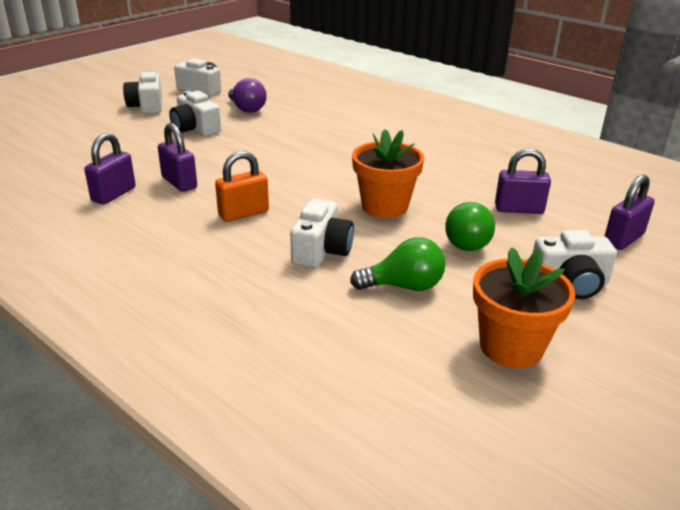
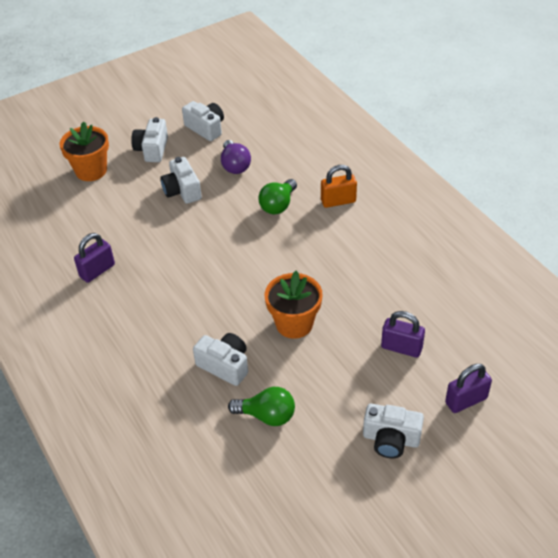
camera: 20 degrees right, 15 degrees up
purple padlock [158,123,197,192] -> none
orange padlock [215,151,269,222] -> orange padlock moved to [321,165,357,208]
white camera [290,199,354,268] -> white camera turned 90 degrees counterclockwise [193,333,248,386]
green light bulb [446,202,495,251] -> green light bulb moved to [258,179,297,214]
orange flower pot [473,247,575,368] -> orange flower pot moved to [59,121,109,181]

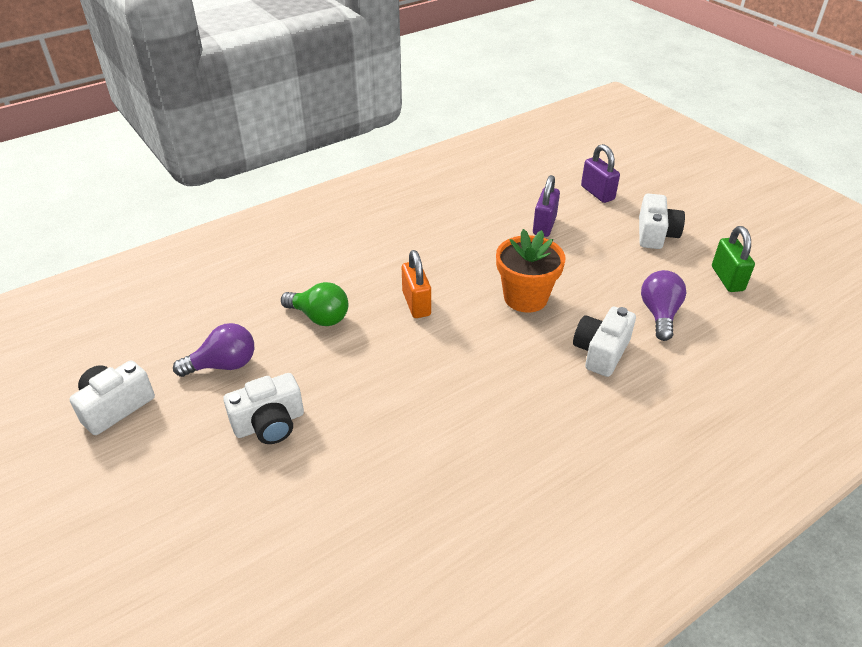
camera: 95 degrees left, 5 degrees down
orange flower pot [59,121,109,181] -> none
purple padlock [74,233,115,283] -> none
white camera [131,117,168,162] -> none
green light bulb [228,387,295,426] -> purple light bulb [641,270,686,341]
orange padlock [321,165,357,208] -> orange padlock moved to [402,250,431,318]
none -> green padlock [712,226,755,292]

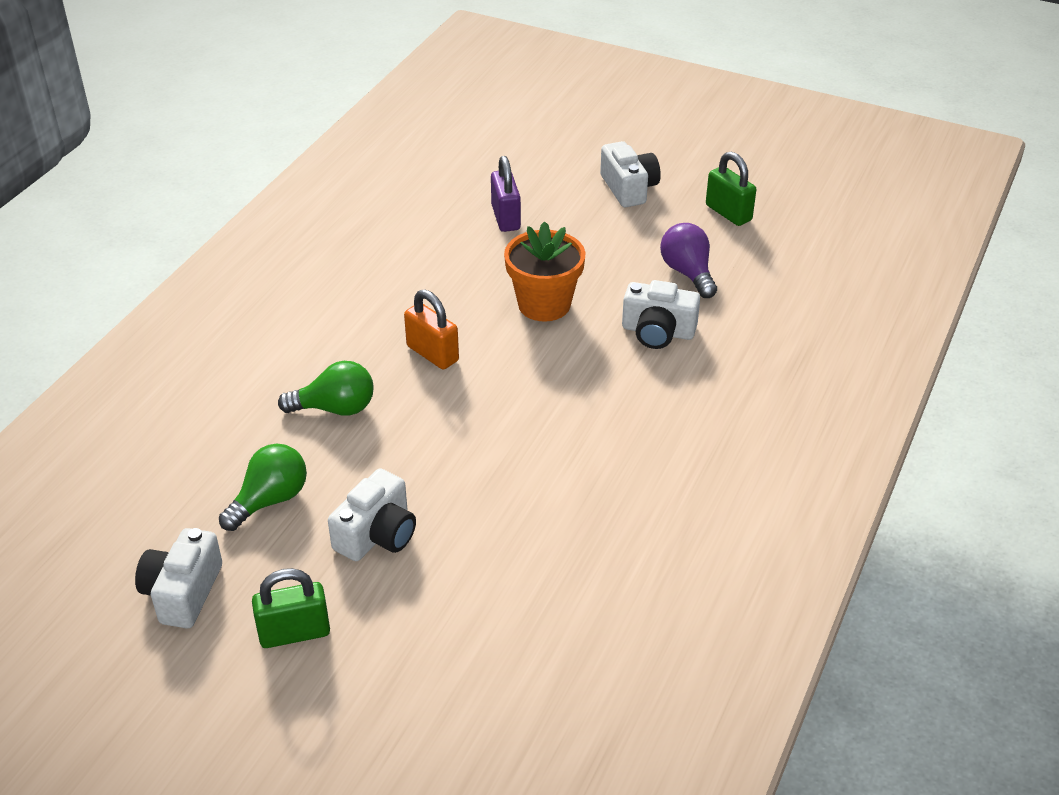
camera: 30 degrees left, 0 degrees up
purple light bulb [173,323,254,377] -> green light bulb [219,444,307,531]
white camera [573,307,636,377] -> white camera turned 75 degrees counterclockwise [622,280,700,349]
purple padlock [581,144,620,203] -> none
none -> green padlock [252,568,330,648]

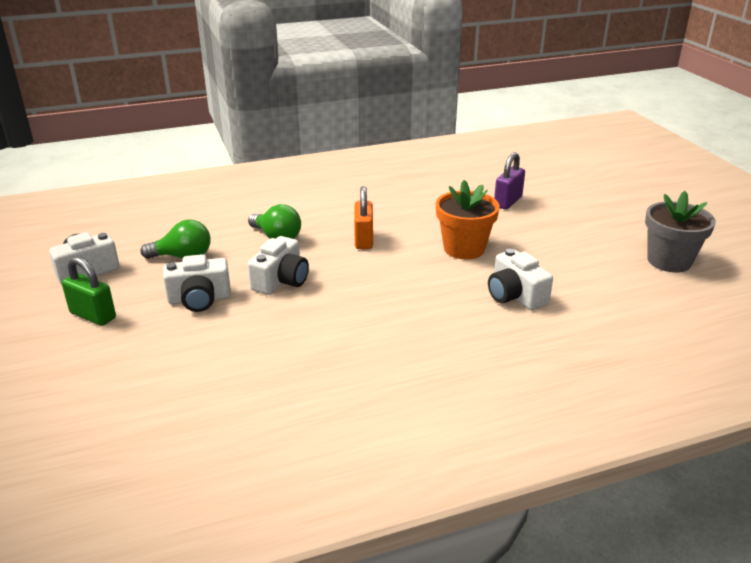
camera: 45 degrees right, 10 degrees down
white camera [600,141,661,207] -> white camera moved to [248,236,309,295]
purple light bulb [660,223,717,298] -> none
green padlock [706,152,756,226] -> grey flower pot [645,191,716,273]

